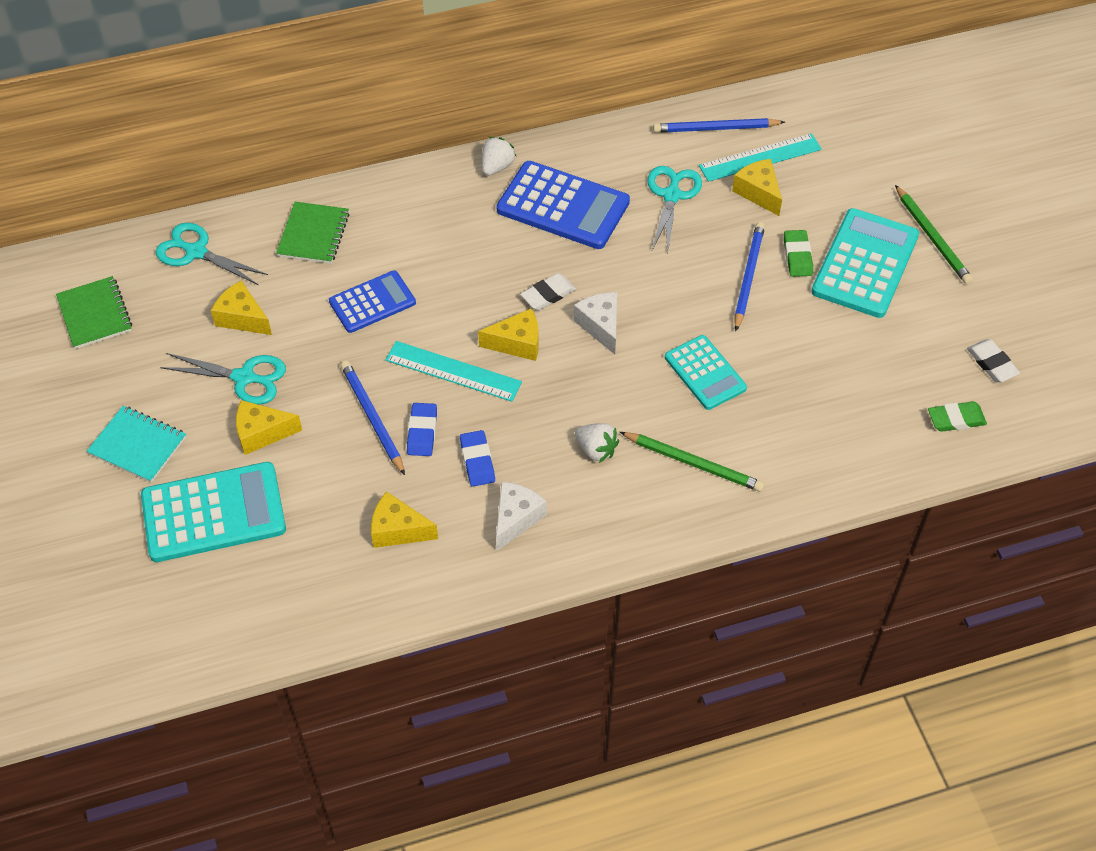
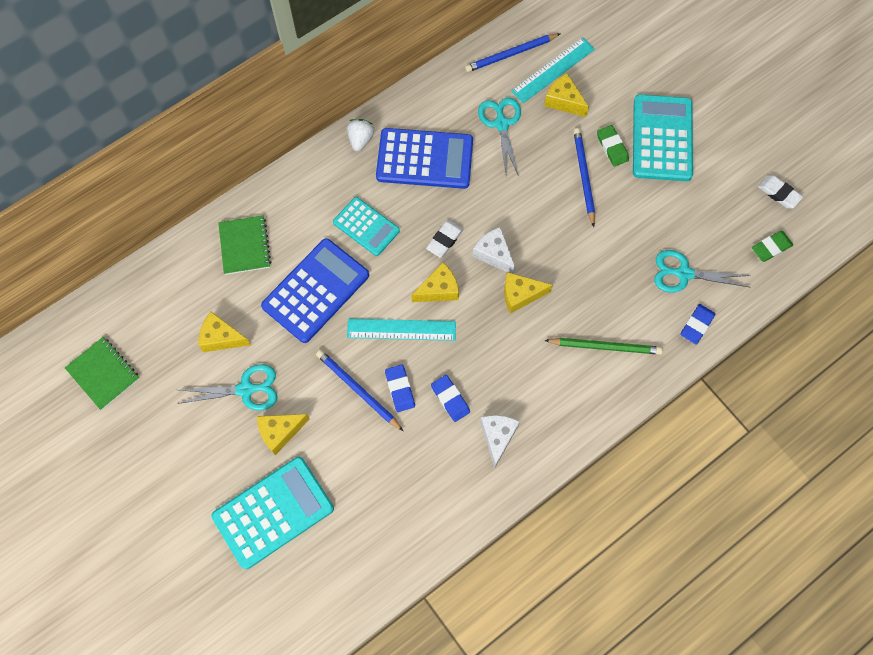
camera: 20 degrees left, 15 degrees up
turquoise notebook [87,406,186,483] -> none
turquoise scissors [156,223,268,285] -> turquoise scissors moved to [654,250,751,293]
blue calculator [329,270,416,333] -> blue calculator [261,238,369,343], size x1.61
yellow cheese [371,491,438,548] -> yellow cheese moved to [504,272,553,314]
white strawberry [575,423,619,463] -> none
turquoise calculator [665,335,747,410] -> turquoise calculator moved to [333,197,400,256]
green pencil [895,185,973,284] -> none
none -> blue eraser [680,304,715,345]

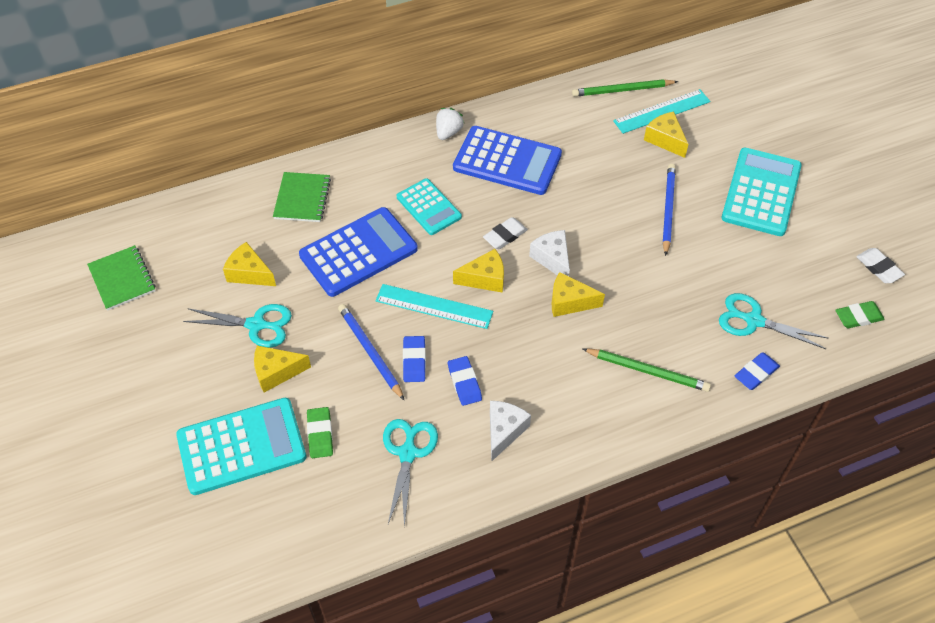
camera: 15 degrees right, 15 degrees down
blue pencil [465,33,561,72] -> green pencil [572,79,678,97]
turquoise scissors [478,98,521,178] -> turquoise scissors moved to [383,419,438,527]
green eraser [597,125,629,167] -> green eraser moved to [307,407,333,458]

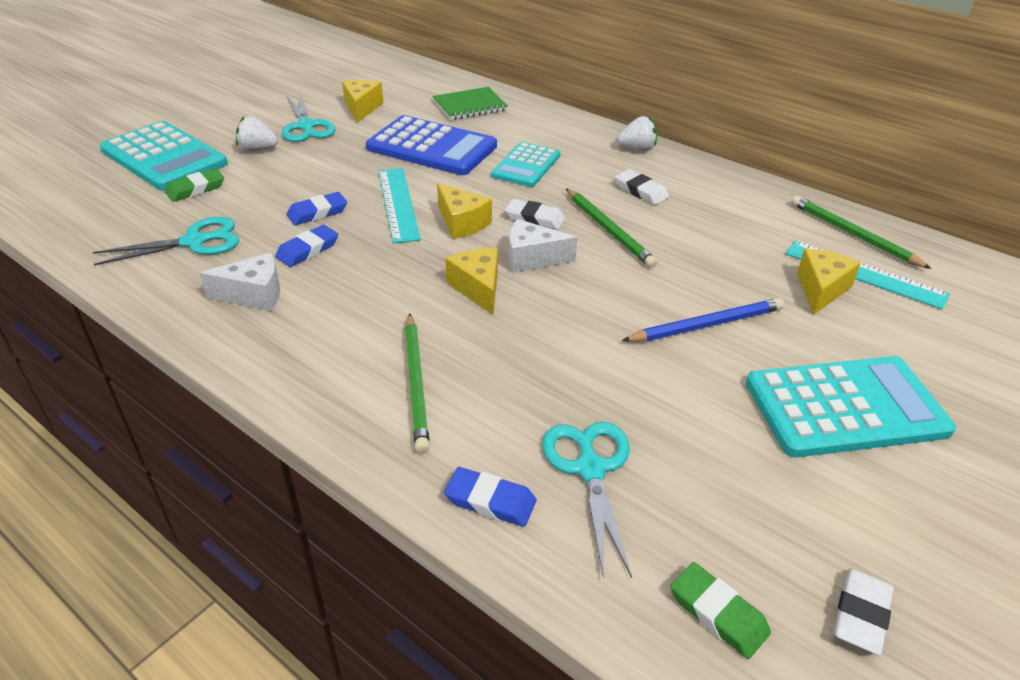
camera: 60 degrees right, 15 degrees down
green notebook [87,245,155,311] -> none
yellow cheese [254,345,311,392] -> white strawberry [236,116,278,151]
blue pencil [338,304,404,400] -> none
blue calculator [453,126,562,195] -> white eraser [615,169,669,205]
white cheese [529,230,570,276] -> white cheese turned 120 degrees counterclockwise [509,219,577,272]
none -> green pencil [566,188,657,268]

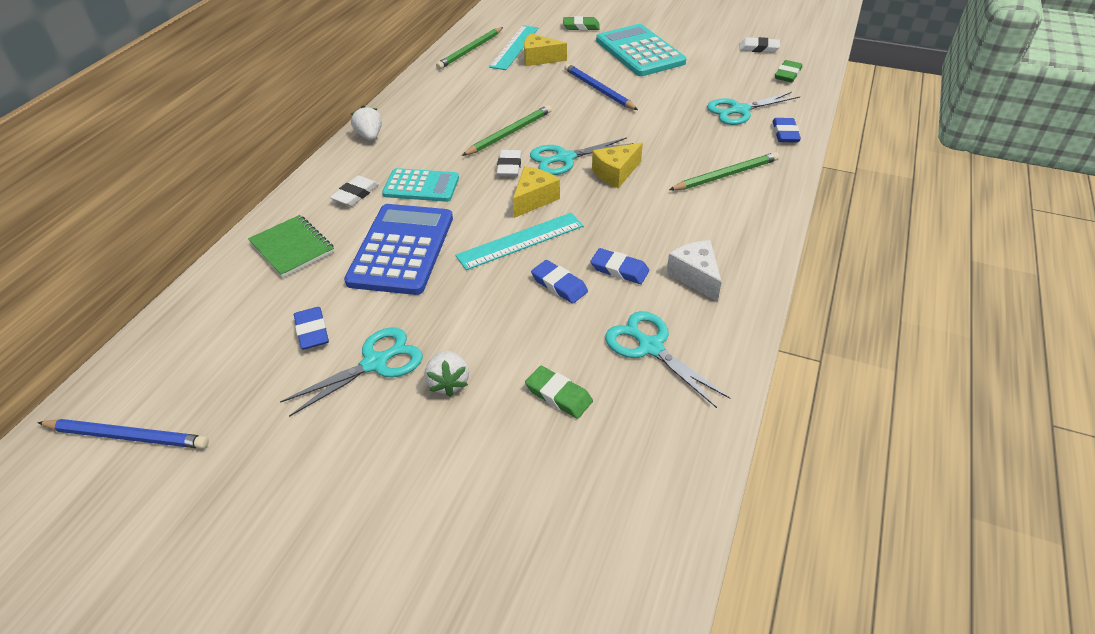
camera: 105 degrees left, 5 degrees up
turquoise calculator [100,121,228,190] -> none
yellow cheese [342,80,384,123] -> blue eraser [294,307,329,350]
white cheese [509,219,577,272] -> turquoise scissors [530,137,633,175]
white eraser [615,169,669,205] -> white eraser moved to [330,176,379,206]
none -> blue pencil [37,419,209,449]
none -> green eraser [563,16,600,30]

